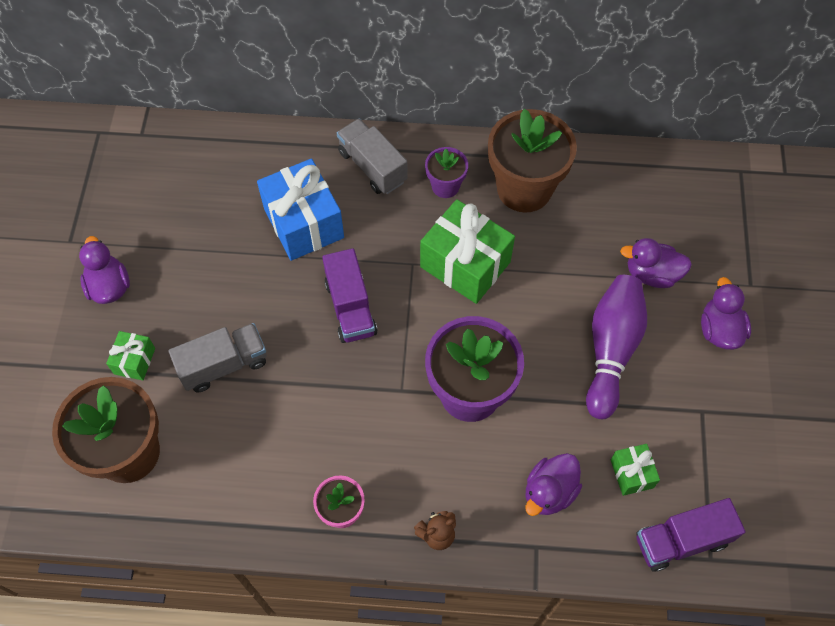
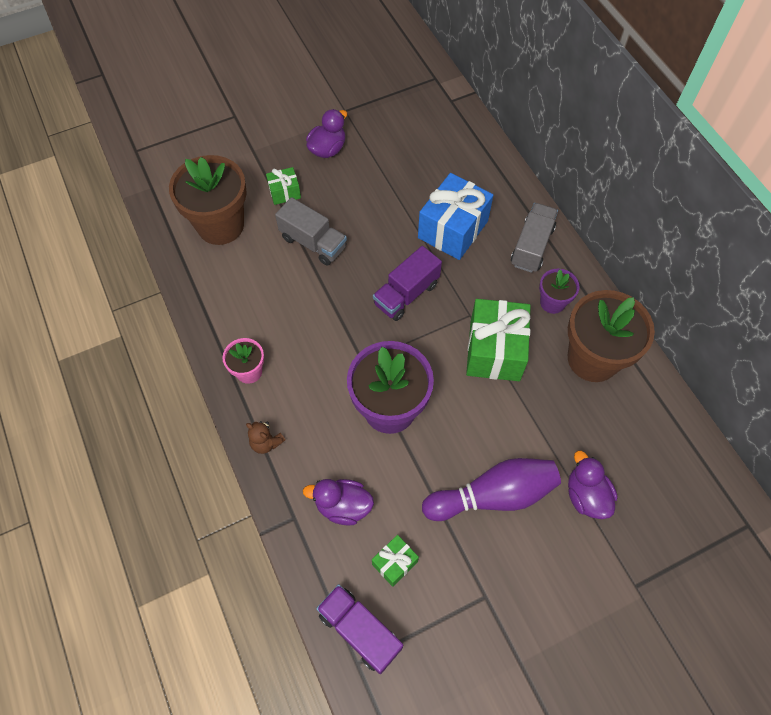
camera: 60 degrees right, 0 degrees up
purple duck [701,277,751,350] -> none

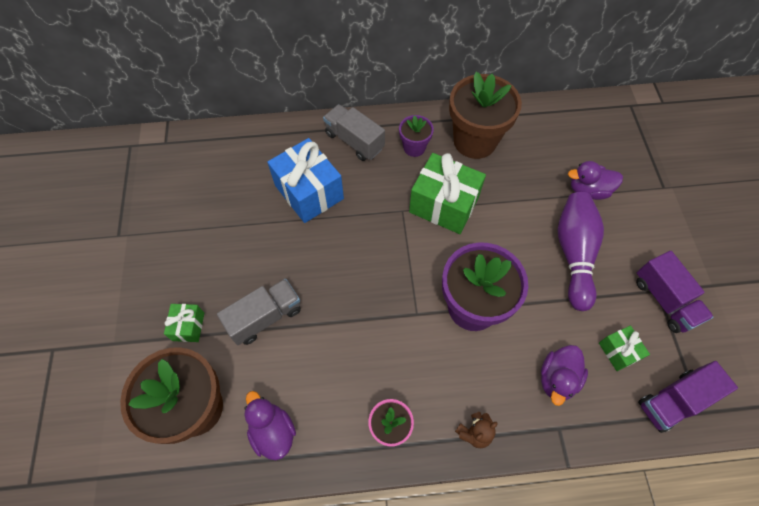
camera: 70 degrees left, 0 degrees up
purple duck [306,109,347,158] -> purple duck moved to [244,391,296,460]
purple truck [373,246,442,321] -> purple truck moved to [636,251,714,333]

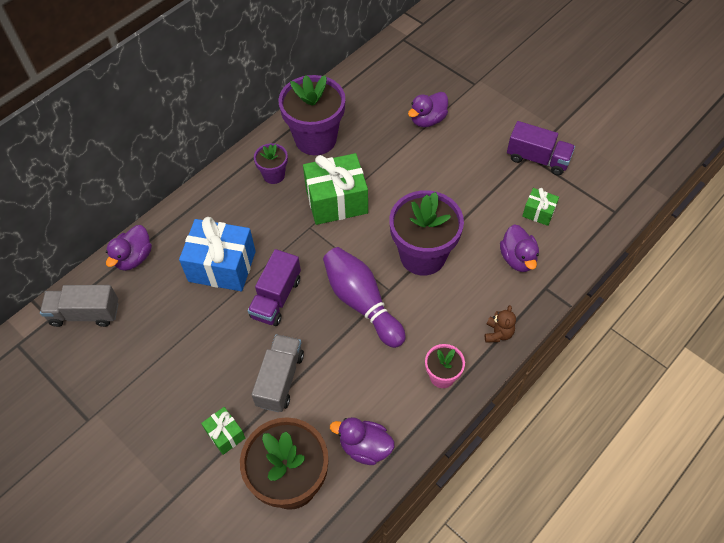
camera: 40 degrees left, 5 degrees down
grey truck [323,104,385,161] -> grey truck moved to [40,285,118,327]
brown flower pot [449,72,522,159] -> purple flower pot [279,75,345,155]
purple bowling pin [557,192,604,311] -> purple bowling pin moved to [323,247,406,348]
purple truck [638,361,738,433] -> purple truck moved to [248,249,301,326]
none -> purple duck [106,225,152,271]

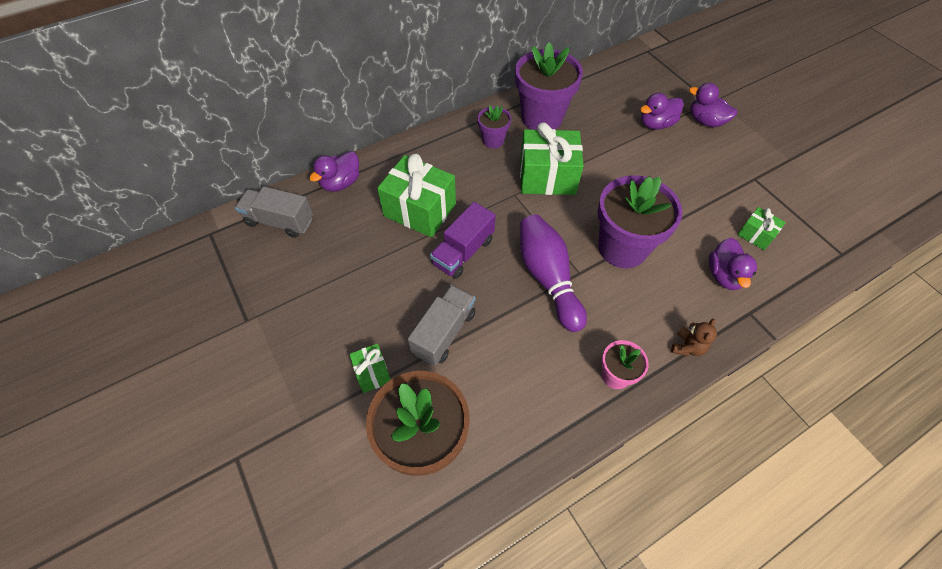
camera: 15 degrees right, 0 degrees up
blue gift [179,217,256,291] -> green gift [377,153,456,237]
purple duck [330,417,395,465] -> purple duck moved to [689,83,737,127]
purple truck [507,121,575,175] -> none

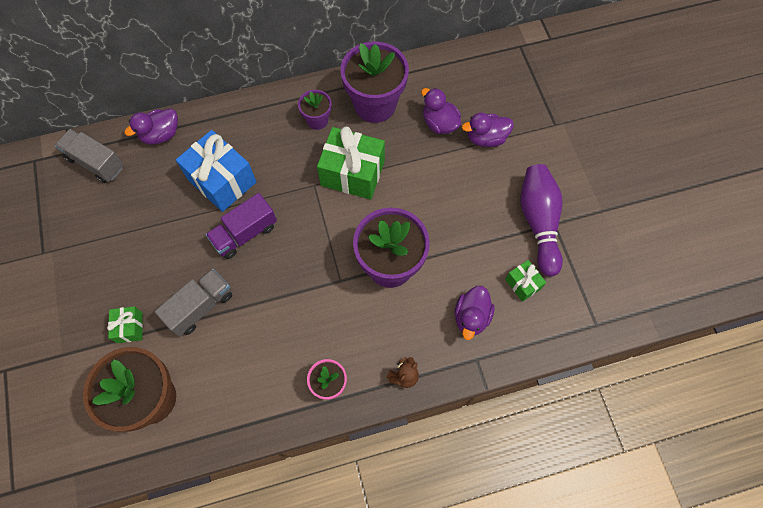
camera: 15 degrees right, 10 degrees up
green gift [377,153,456,237] -> blue gift [176,130,256,212]
purple bowling pin [520,215,587,332] -> purple bowling pin moved to [521,164,563,277]
purple duck [689,83,737,127] -> purple duck moved to [421,88,461,134]

